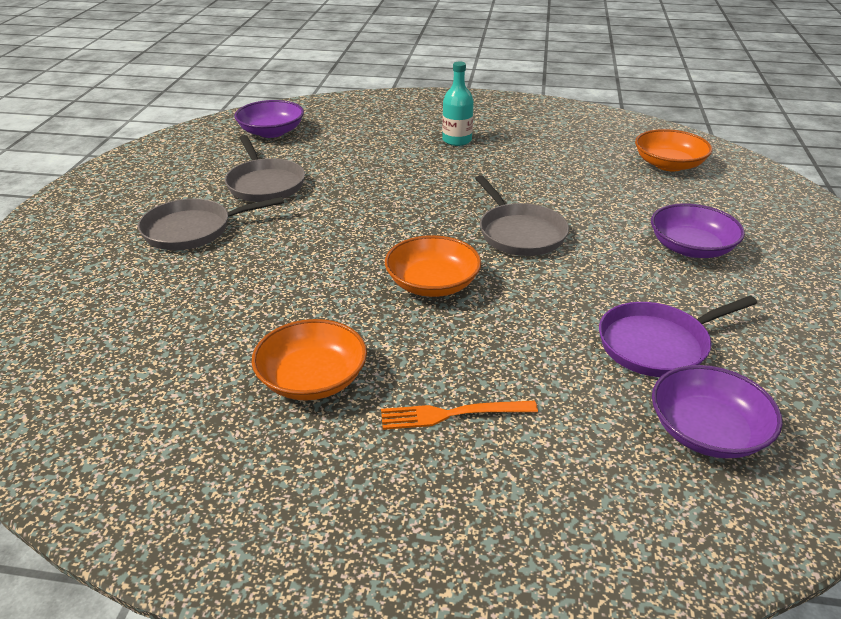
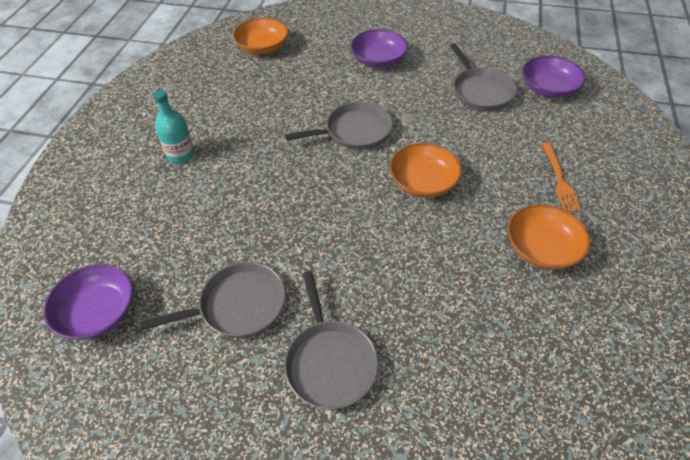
camera: 85 degrees left, 15 degrees up
purple pan [599,296,757,377] -> grey pan [450,44,517,111]

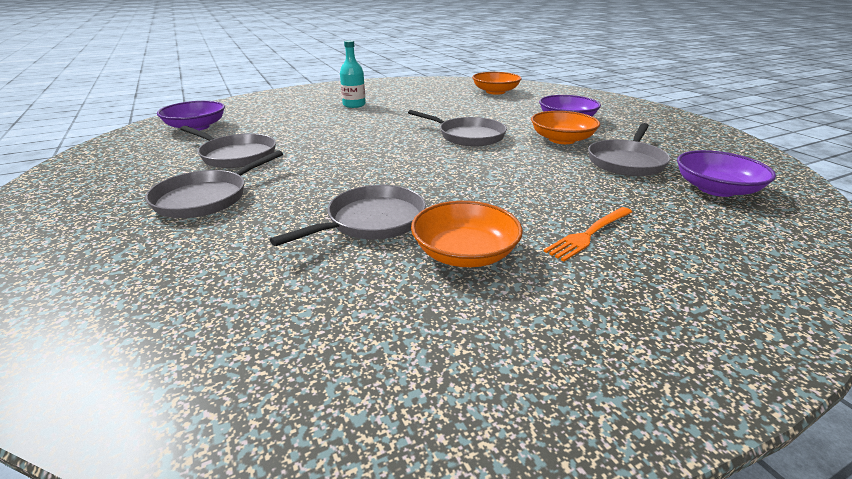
camera: 50 degrees right, 20 degrees down
orange bowl [389,143,462,198] -> orange bowl moved to [531,111,600,144]
none -> grey pan [270,185,426,246]

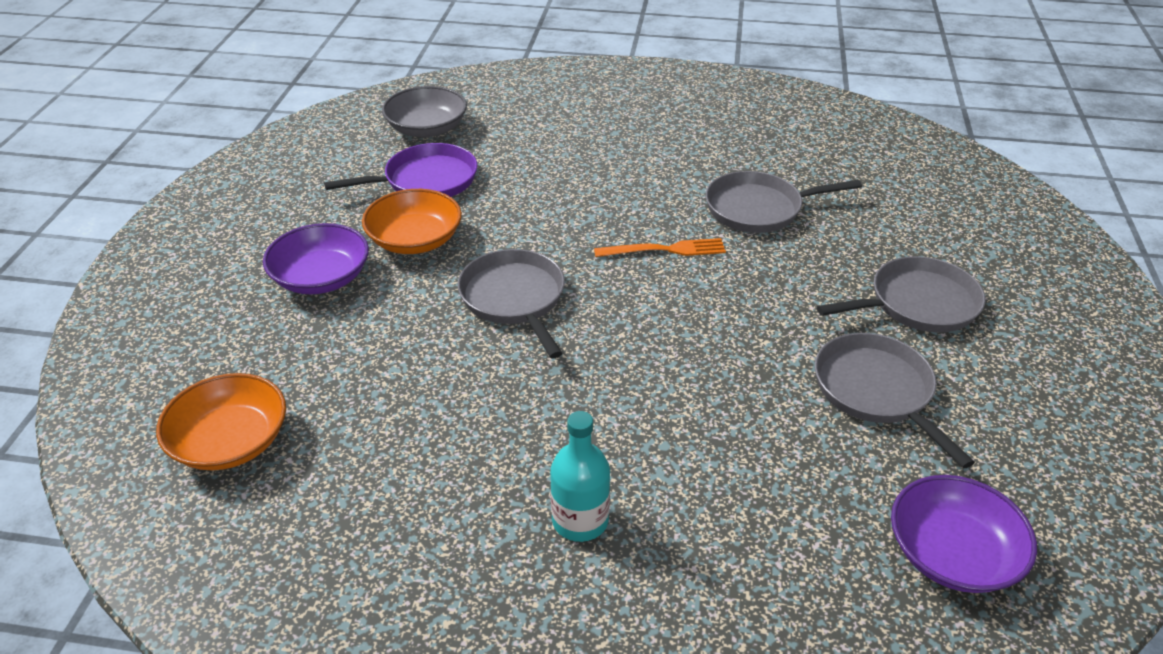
camera: 145 degrees left, 10 degrees up
orange bowl [411,201,523,267] -> none
orange fork [544,207,632,261] -> orange fork moved to [594,238,726,257]
grey pan [588,123,670,176] -> purple pan [324,143,477,197]
purple bowl [677,150,776,197] -> grey bowl [382,86,467,137]

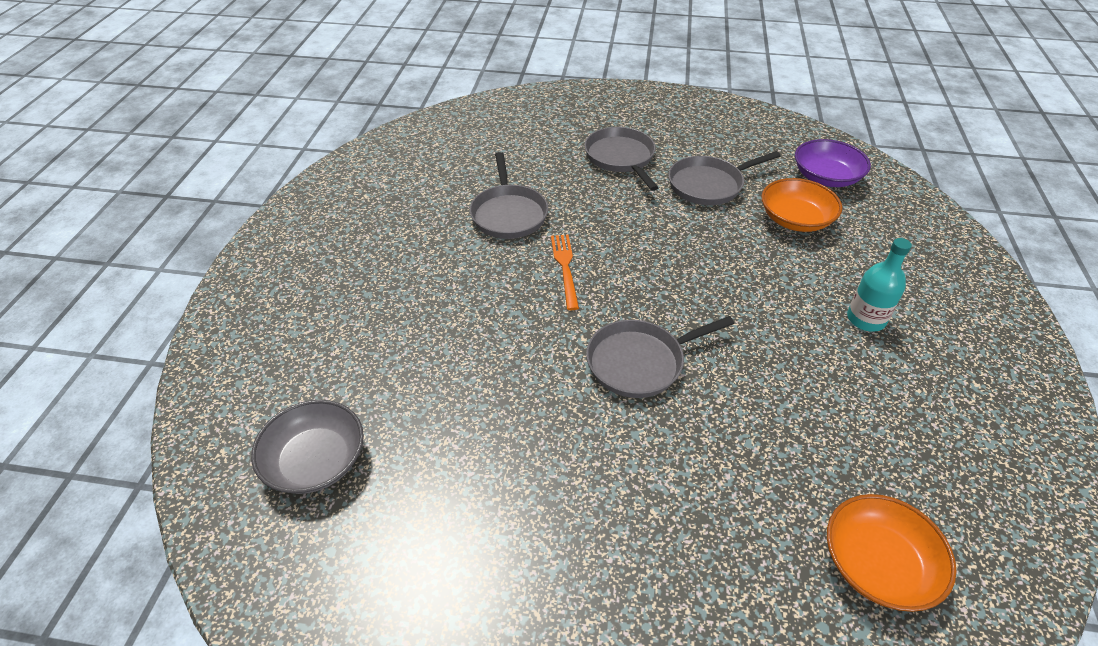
camera: 90 degrees left, 5 degrees up
purple bowl [263,223,369,294] -> none
purple pan [324,143,477,197] -> none
orange bowl [362,189,462,254] -> orange bowl moved to [761,178,842,232]

